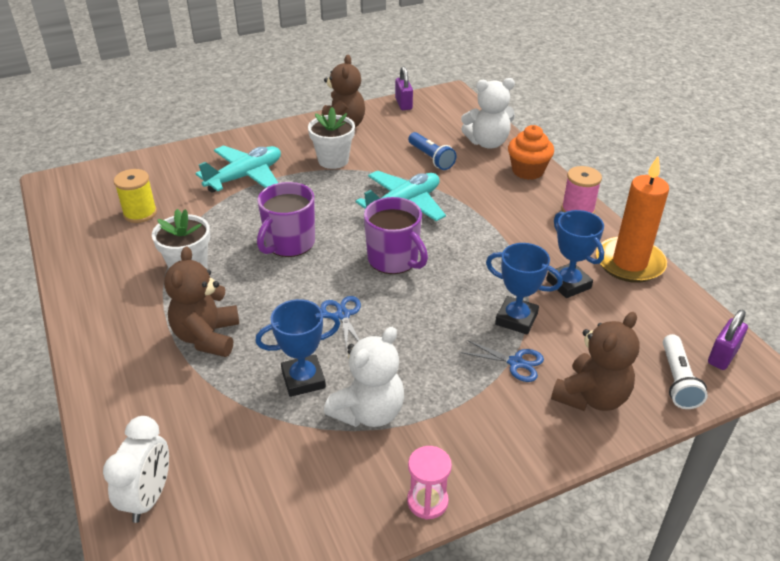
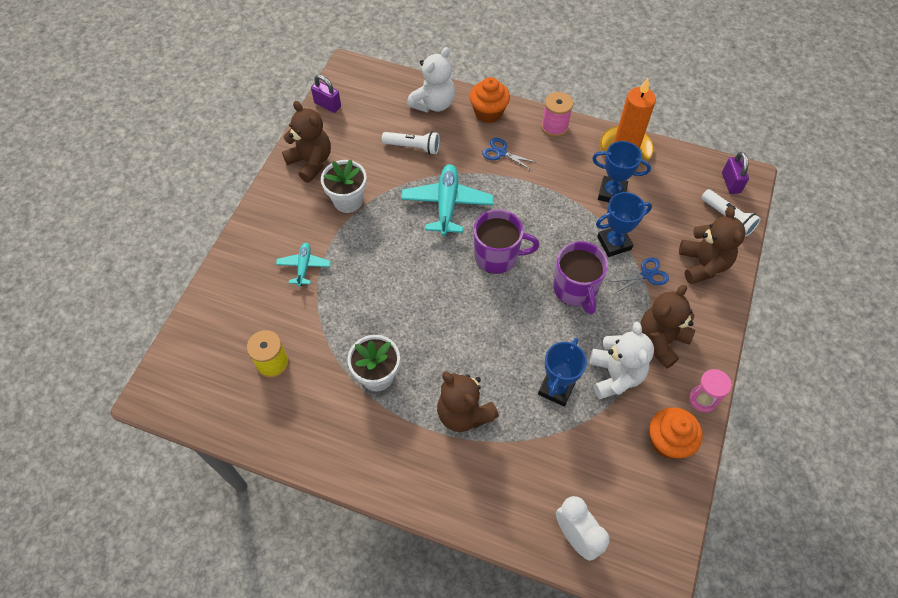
camera: 45 degrees left, 20 degrees up
turquoise plane [196,145,281,193] -> turquoise plane [276,243,331,287], size x0.56
purple mug [257,182,315,257] -> purple mug moved to [553,241,608,315]
blue scissors [320,296,361,351] -> blue scissors moved to [482,138,538,170]
blue flashlight [408,132,456,170] -> white flashlight [382,131,440,155]
none -> brown teddy bear [640,285,695,369]
none -> orange cupcake [650,407,703,459]

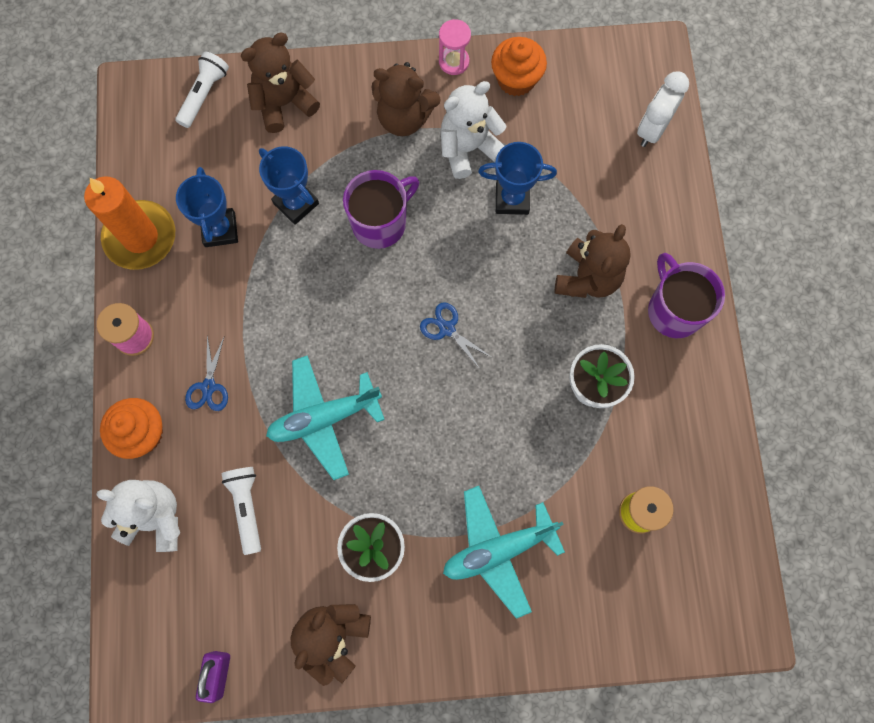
camera: 115 degrees left, 15 degrees up
turquoise plane [276,243,331,287] -> turquoise plane [443,486,565,619], size x1.78
purple mug [474,209,539,274] -> purple mug moved to [648,253,725,338]
blue scissors [608,258,669,293] -> blue scissors moved to [420,302,491,369]
purple padlock [722,152,749,194] -> none

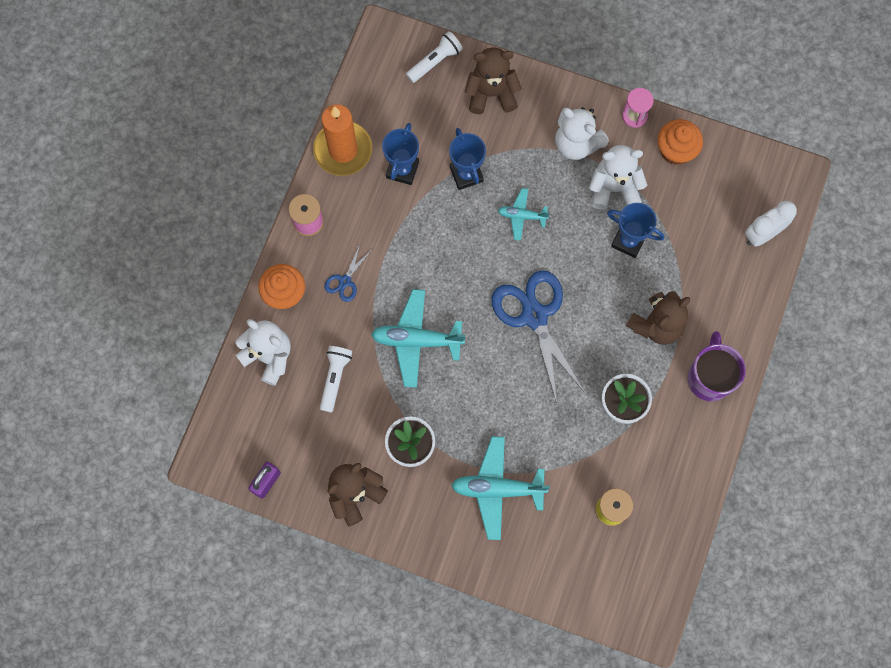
camera: 25 degrees right, 0 degrees up
purple mug [343,170,419,249] -> turquoise plane [498,188,550,241]
brown teddy bear [371,62,441,136] -> white teddy bear [555,107,609,160]
blue scissors [420,302,491,369] -> blue scissors [491,270,585,403], size x2.17

